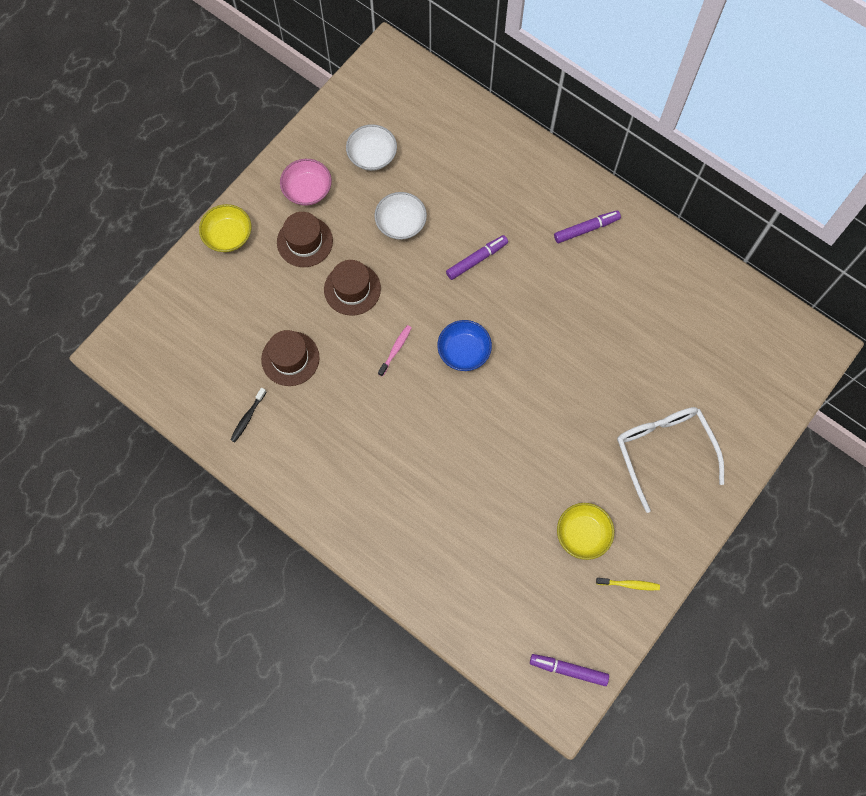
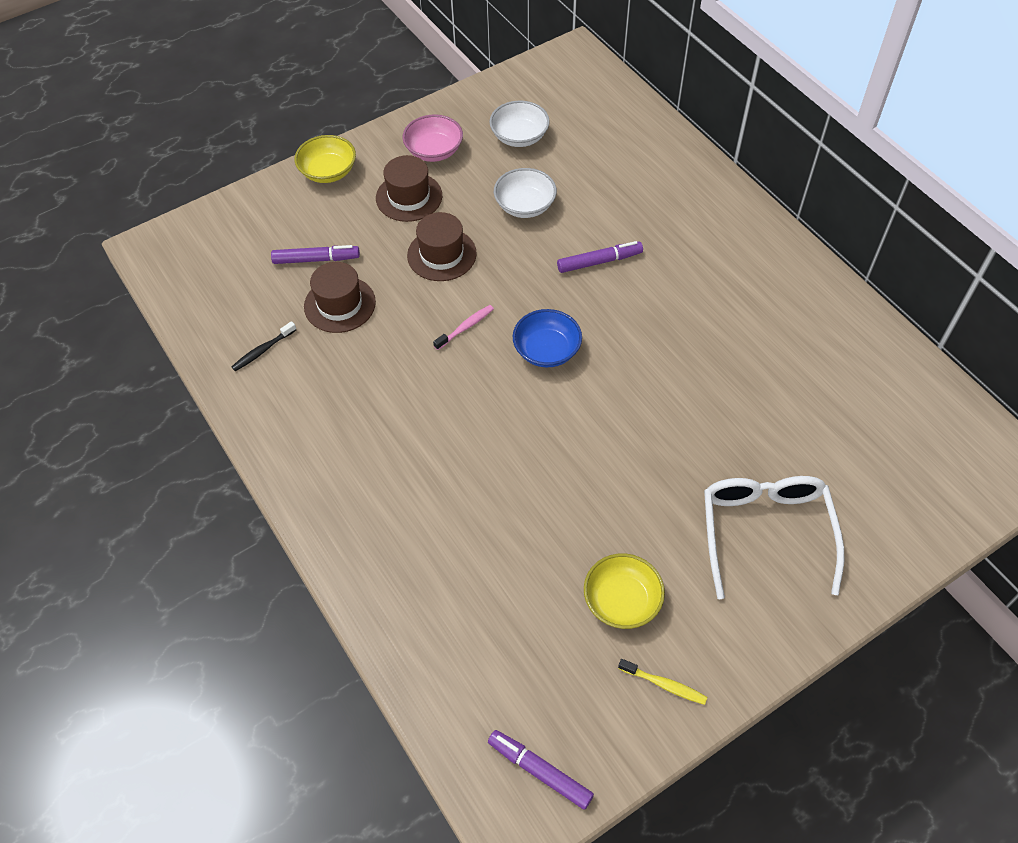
camera: 20 degrees right, 15 degrees down
purple marker [554,210,621,243] -> purple marker moved to [271,245,360,264]

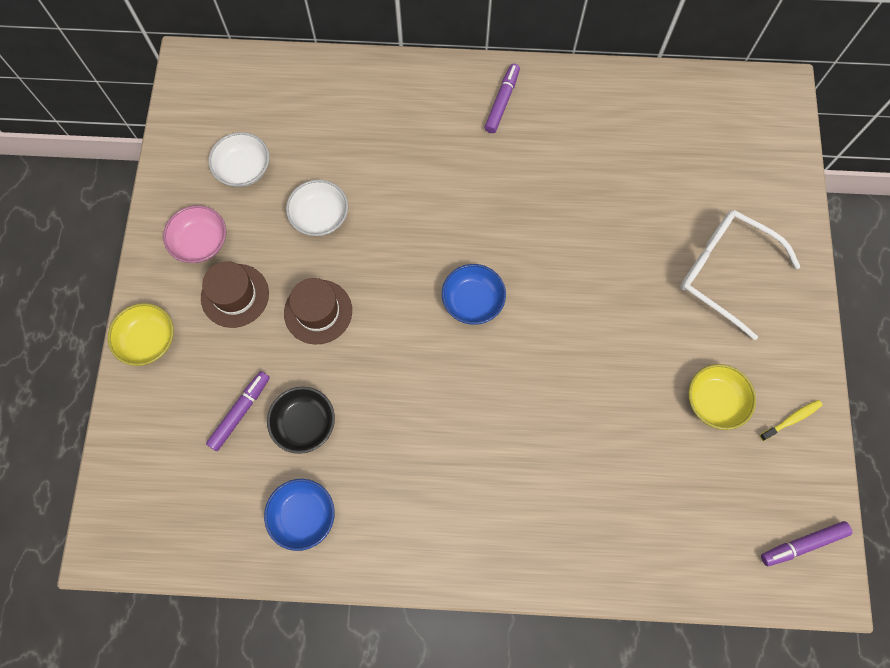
camera: 55 degrees left, 15 degrees up
black toothbrush [232,321,296,371] -> blue bowl [264,479,335,551]
brown hat [304,262,376,333] -> black bowl [267,387,335,454]
pink toothbrush [433,305,494,350] -> none
purple marker [557,241,643,273] -> purple marker moved to [484,64,520,133]

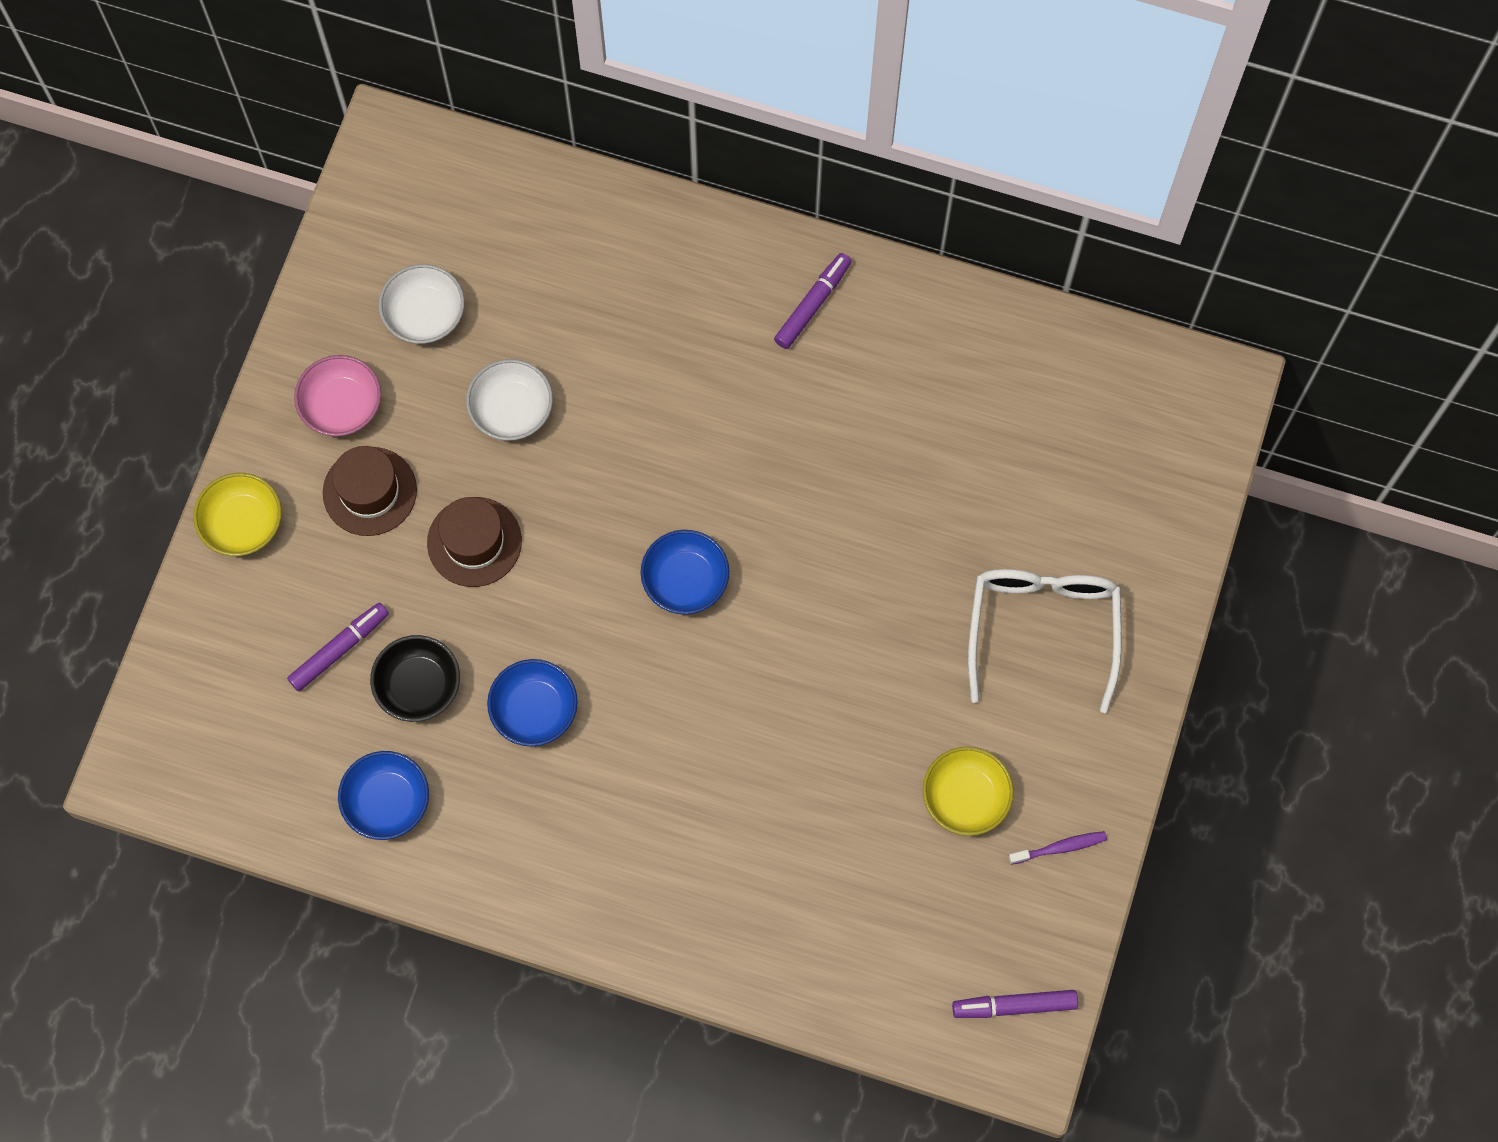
camera: 15 degrees right, 0 degrees up
white glasses [680,210,801,340] -> white glasses turned 45 degrees clockwise [968,569,1122,713]
yellow toothbrush [760,400,823,441] -> purple toothbrush [1009,831,1107,865]
none -> blue bowl [487,659,578,746]

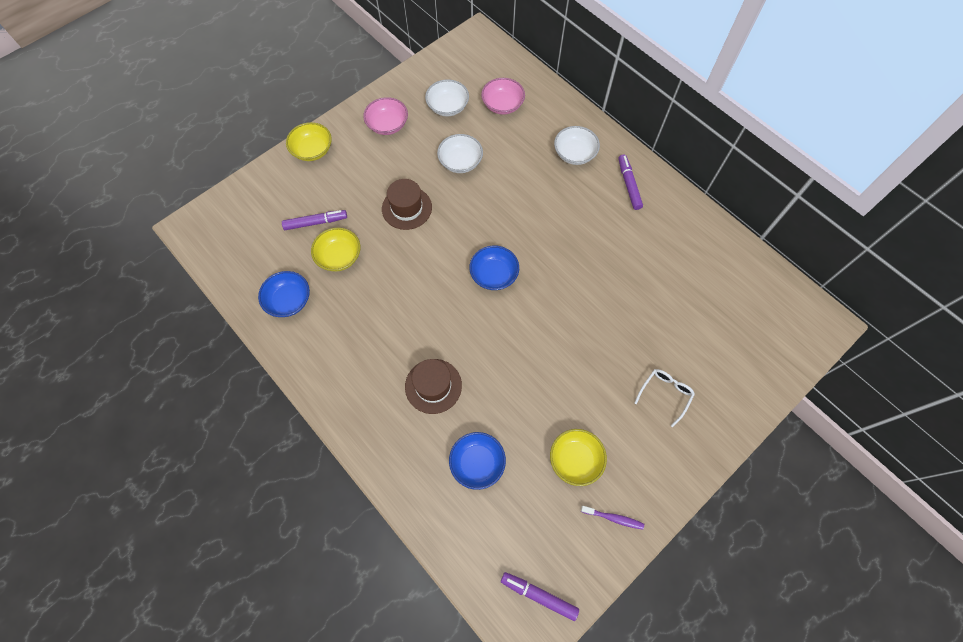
camera: 30 degrees right, 5 degrees down
brown hat [323,446,417,536] -> brown hat moved to [405,359,462,414]
black bowl [370,635,460,722] -> yellow bowl [311,227,360,272]
blue bowl [487,659,578,746] -> blue bowl moved to [449,432,506,490]
purple marker [774,253,852,349] -> purple marker turned 75 degrees counterclockwise [618,154,643,210]
white glasses [968,569,1122,713] -> white glasses [634,369,695,427], size x0.53
none -> pink bowl [481,78,525,115]
none -> white bowl [554,126,600,165]

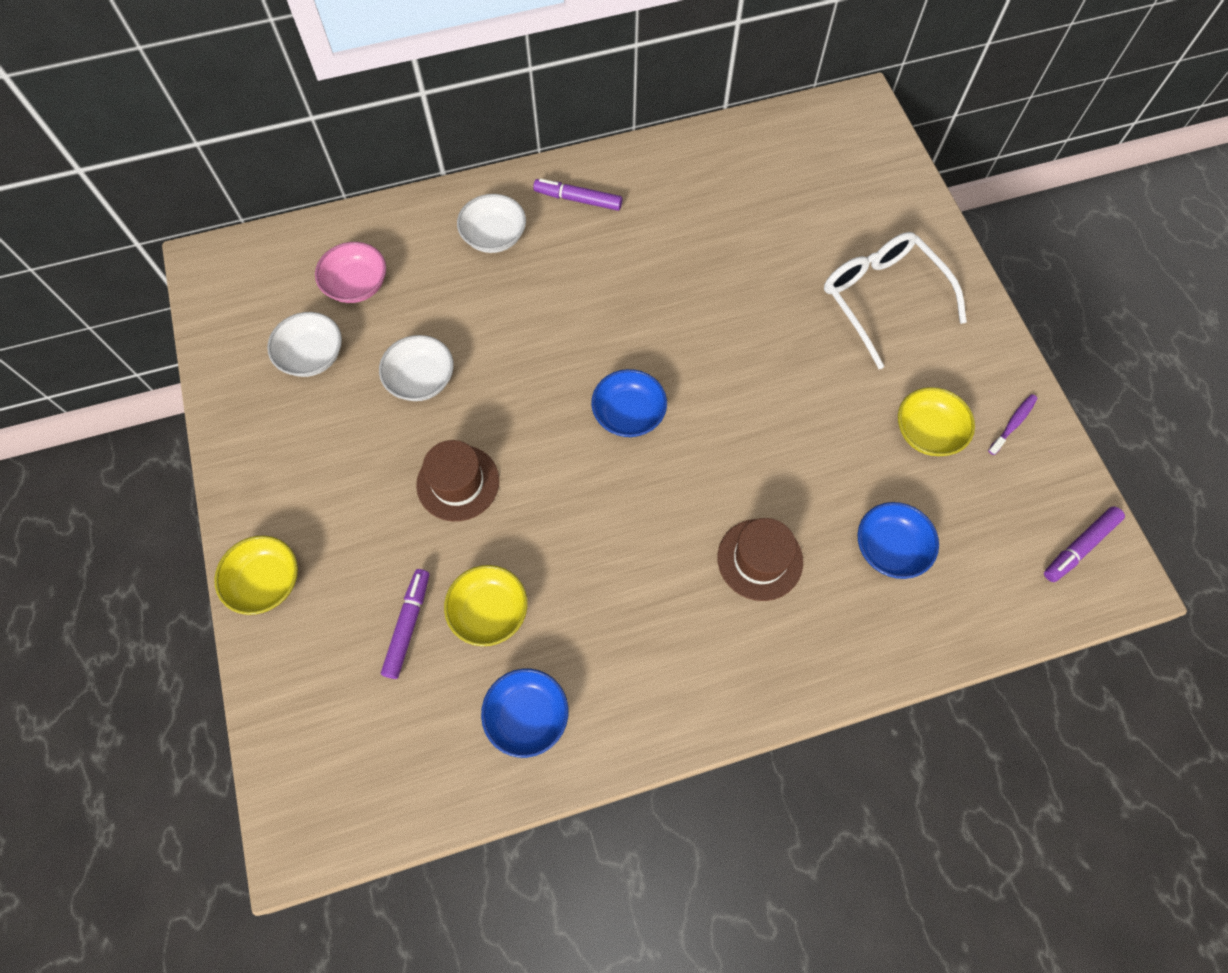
camera: 65 degrees left, 0 degrees up
pink bowl [363,97,408,135] -> none
white glasses [634,369,695,427] -> white glasses [824,232,967,369], size x1.90

